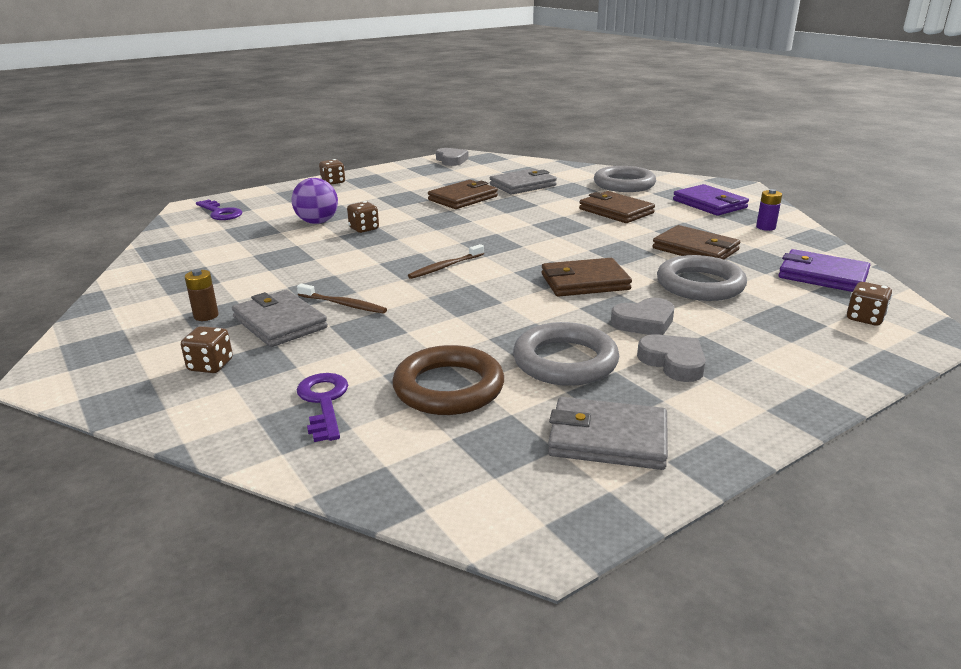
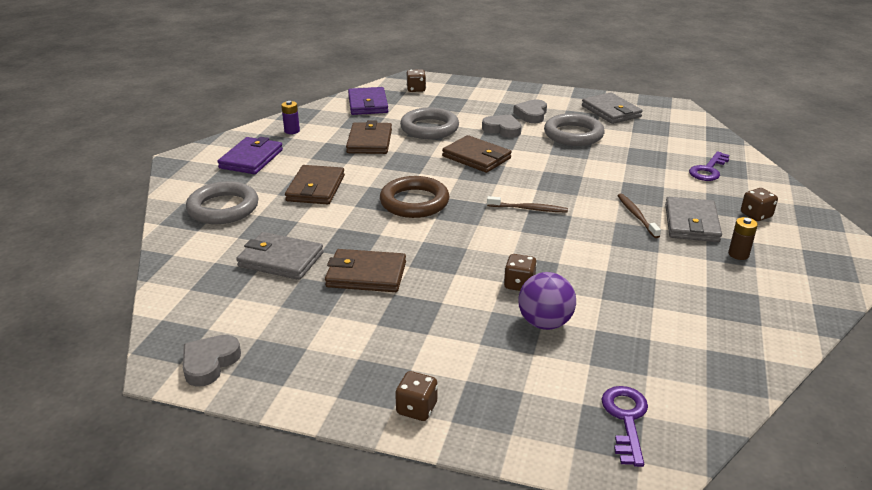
camera: 130 degrees left, 5 degrees up
brown ring [392,345,504,415] -> brown ring moved to [380,176,449,218]

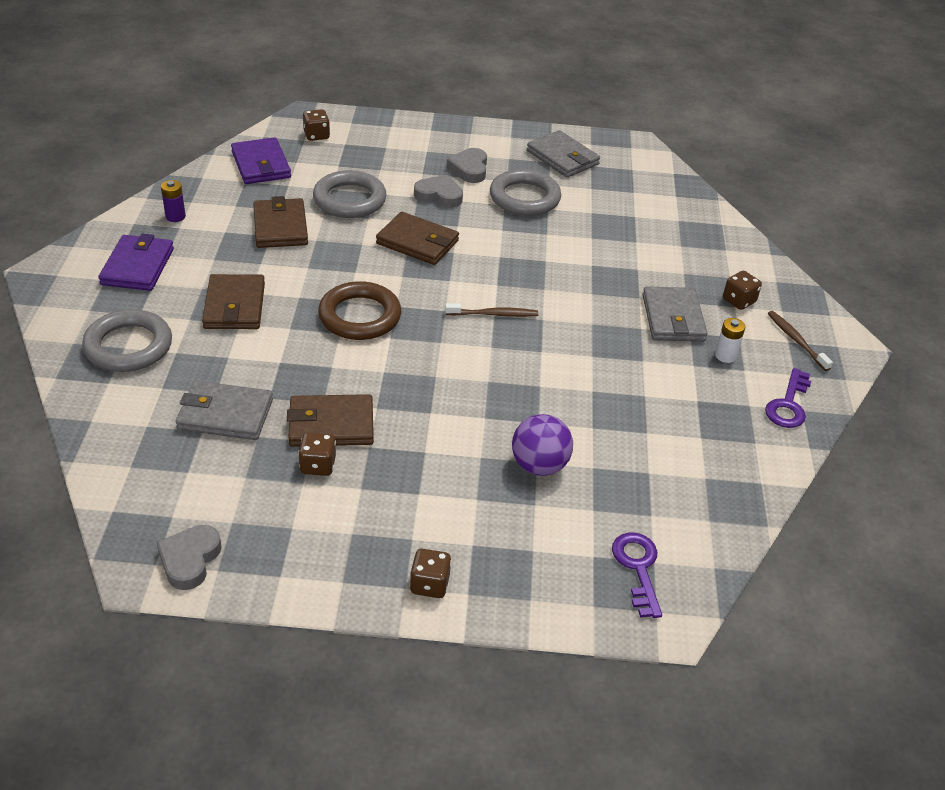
camera: 15 degrees left, 10 degrees up
brown dice [504,254,537,291] -> brown dice moved to [298,432,336,476]
brown toothbrush [617,194,661,238] -> brown toothbrush moved to [768,311,833,371]
purple key [689,151,729,181] -> purple key moved to [765,368,811,428]
brown battery [728,217,758,260] -> white battery [715,318,745,363]

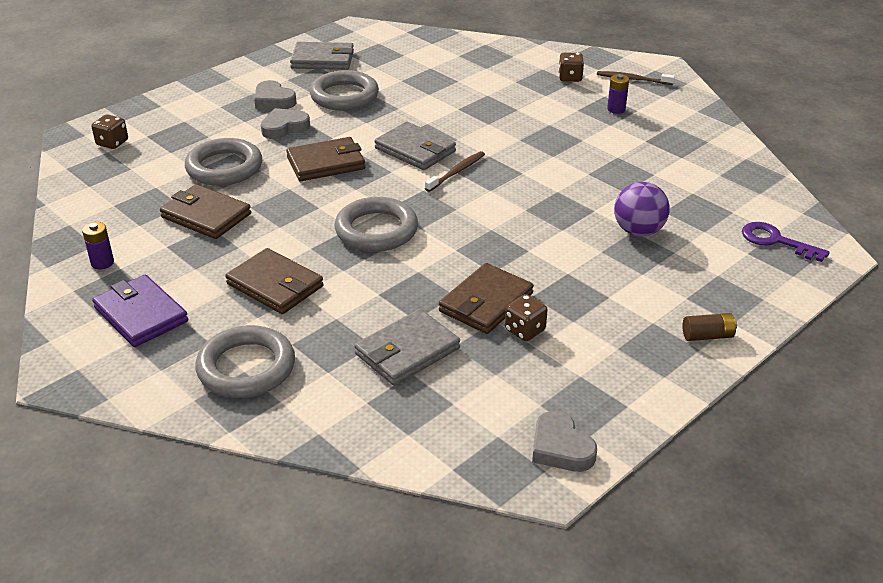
camera: 45 degrees left, 5 degrees down
purple wallet [231,137,291,184] -> none
brown ring [318,281,401,340] -> grey ring [334,197,418,252]
brown dice [410,549,451,598] -> brown battery [682,313,737,341]
grey wallet [642,287,708,342] -> grey wallet moved to [374,122,456,170]
white battery [715,318,745,363] -> purple battery [607,74,629,114]
purple key [765,368,811,428] -> none

